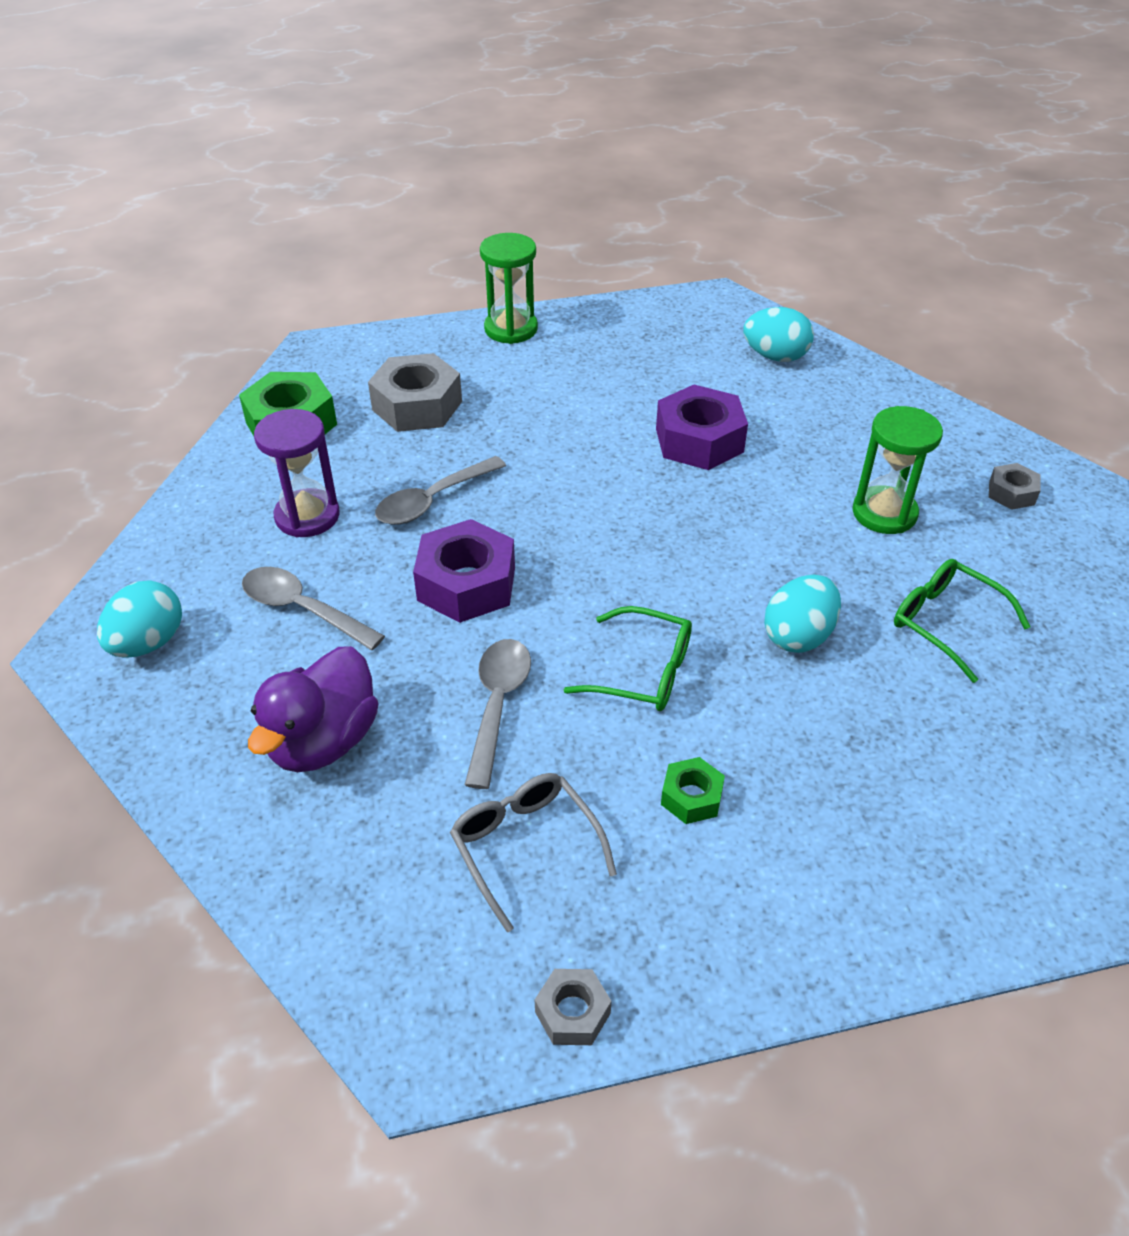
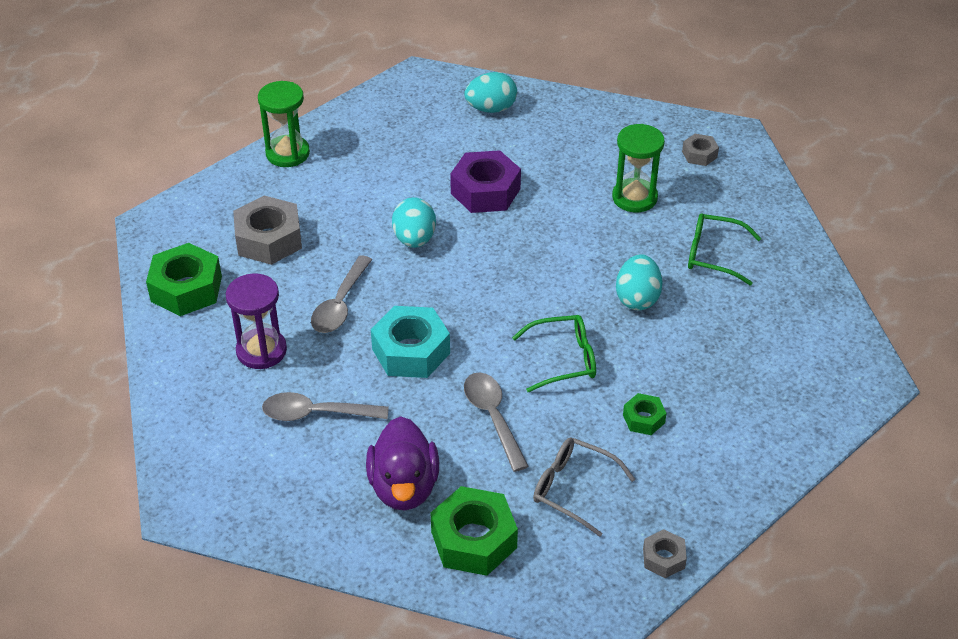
camera: 30 degrees left, 0 degrees up
turquoise egg [97,580,182,658] -> turquoise egg moved to [392,197,436,248]
purple nut [413,519,515,623] -> turquoise nut [371,306,450,378]
none -> green nut [431,486,518,576]

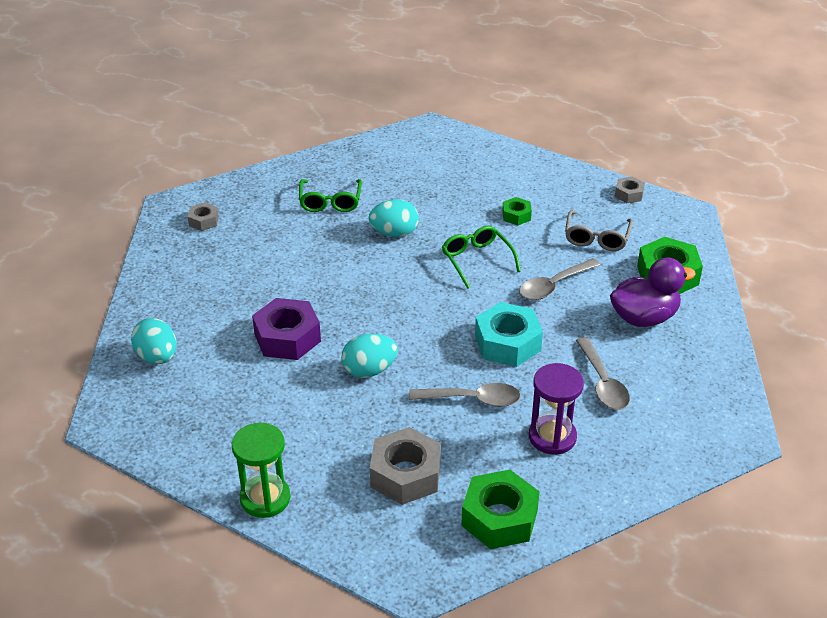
camera: 105 degrees left, 5 degrees down
green hourglass [612,124,665,212] -> none

